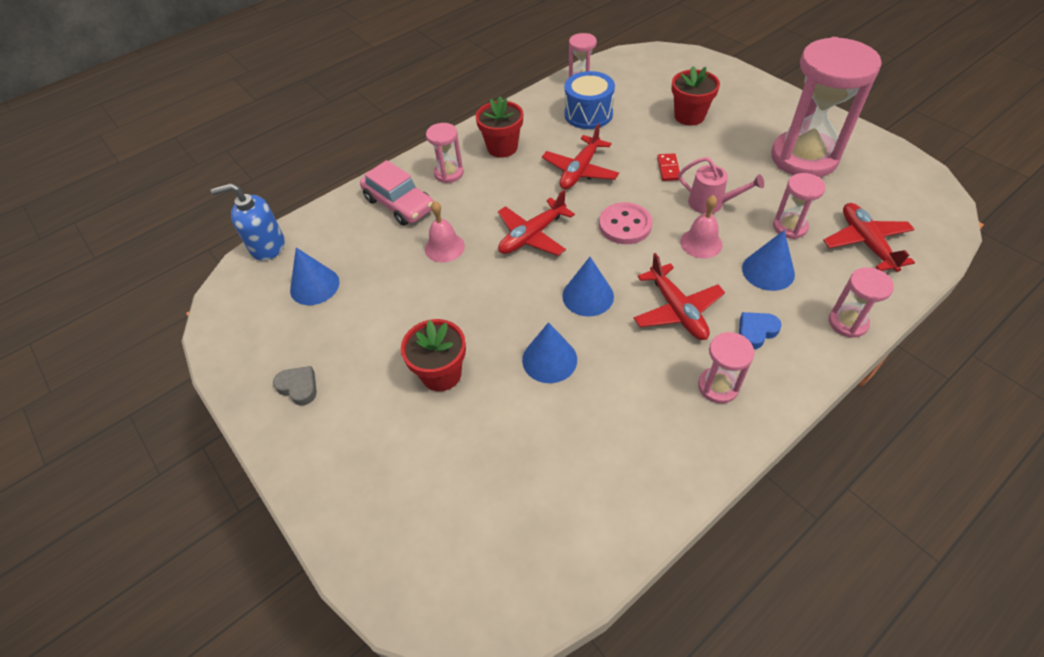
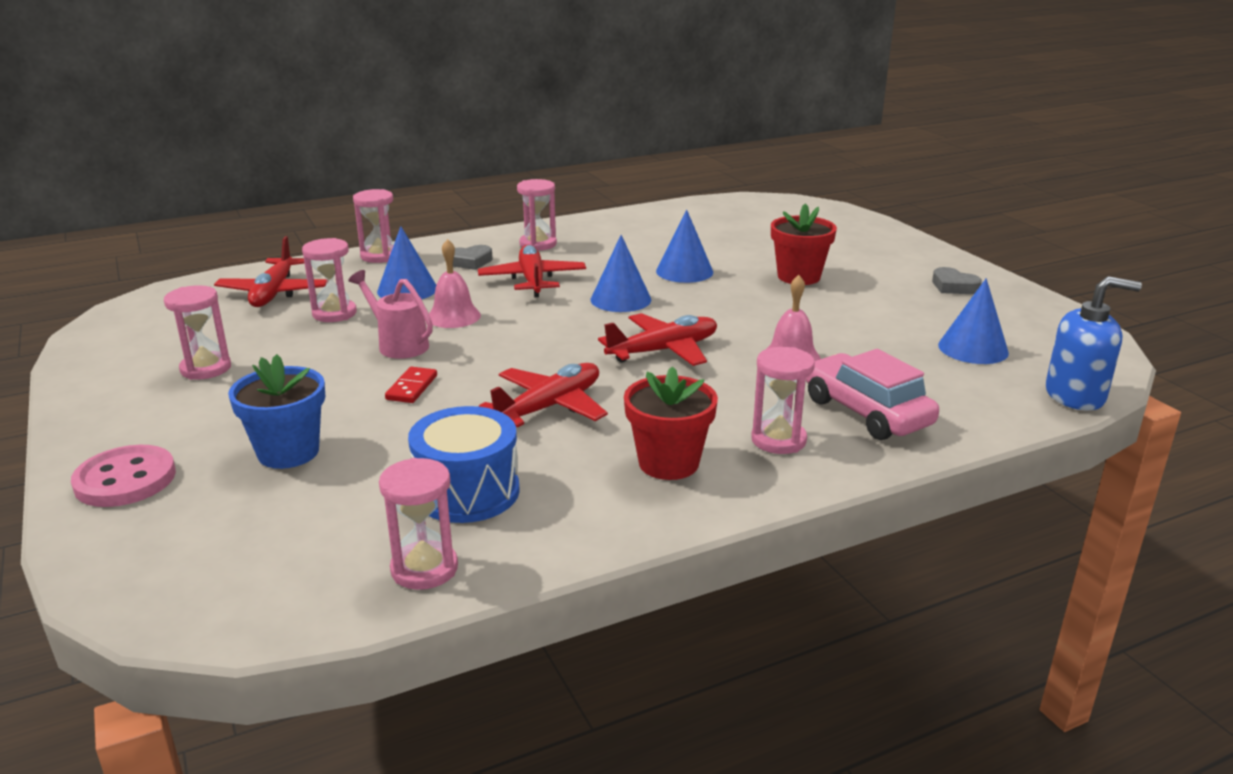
camera: 170 degrees left, 25 degrees down
pink button [599,202,652,244] -> pink button moved to [71,445,176,507]
red flower pot [671,66,720,126] -> blue flower pot [228,354,325,469]
blue heart [739,312,782,349] -> grey heart [453,245,493,270]
pink hourglass [771,37,881,177] -> pink hourglass [164,285,231,380], size x0.47

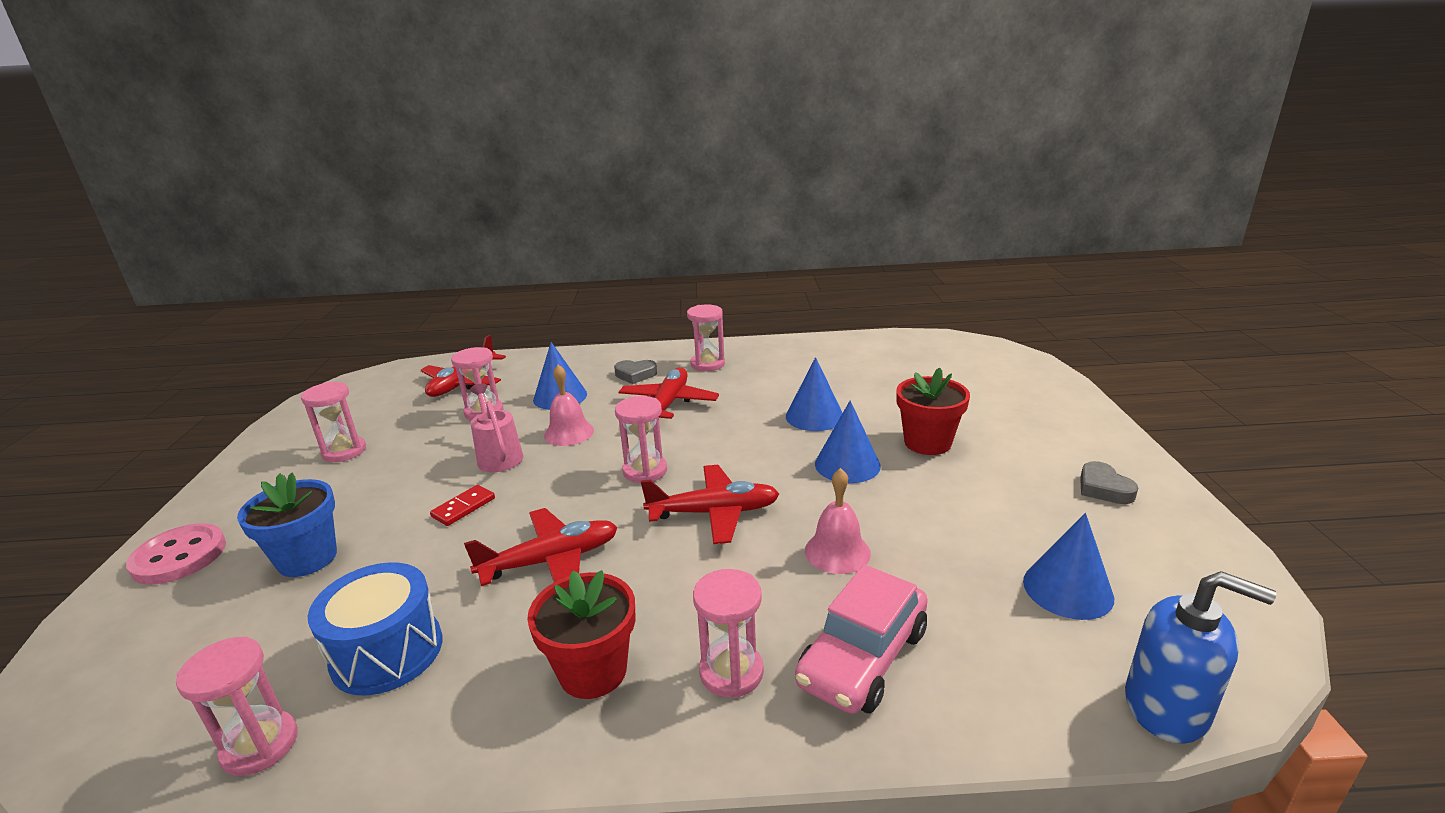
camera: 25 degrees right, 0 degrees up
pink hourglass [353,189,394,263] -> pink hourglass moved to [615,396,667,483]
blue cone [591,235,651,312] -> blue cone moved to [815,401,881,483]
pink car [806,349,939,440] -> pink car turned 135 degrees counterclockwise [795,565,928,714]

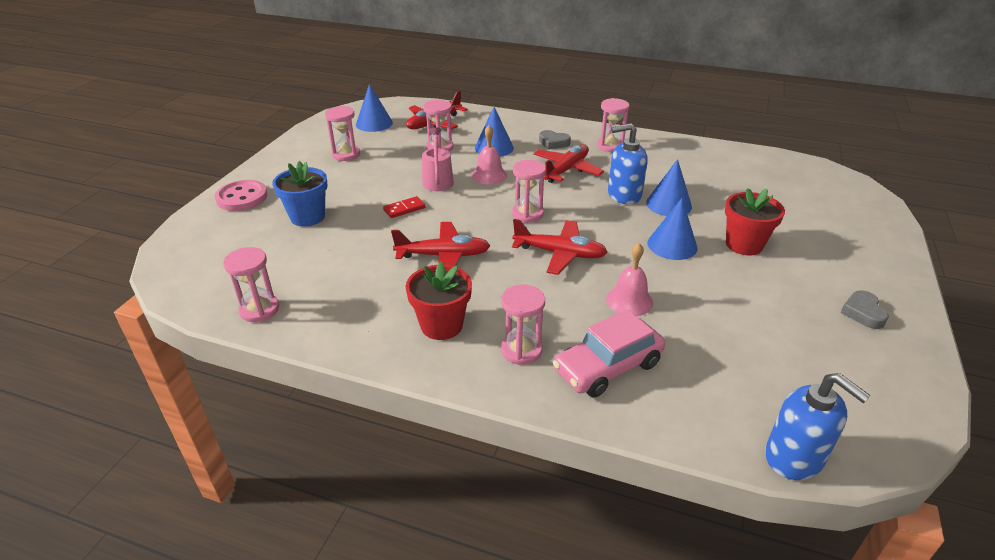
camera: 20 degrees right, 10 degrees up
blue drum [308,562,443,696] -> none
blue cone [1023,513,1114,620] -> blue cone moved to [356,84,393,132]
none -> blue soap dispenser [608,123,648,204]

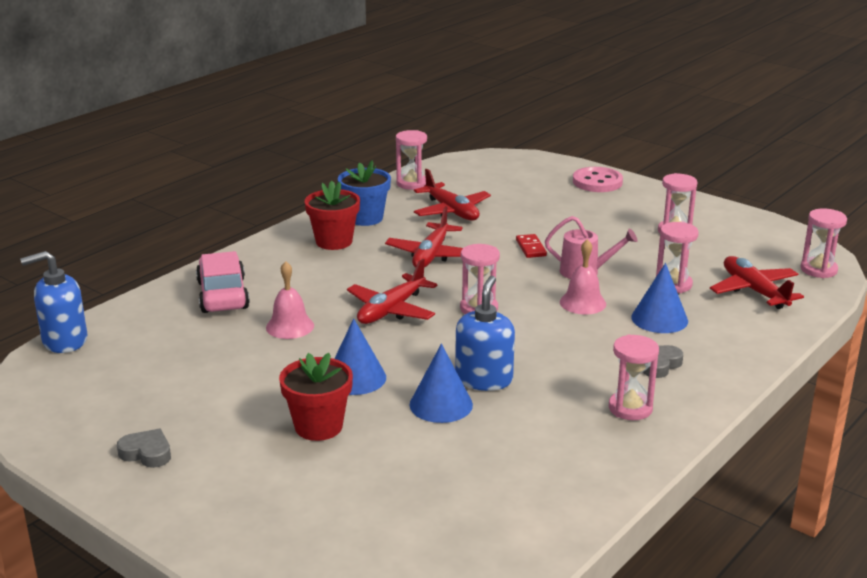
camera: 110 degrees right, 10 degrees down
blue flower pot [273,161,328,227] -> blue flower pot moved to [338,160,391,226]
blue cone [356,84,393,132] -> none
pink hourglass [501,284,545,365] -> pink hourglass moved to [800,208,847,278]
red plane [533,144,604,183] -> red plane moved to [414,169,491,221]

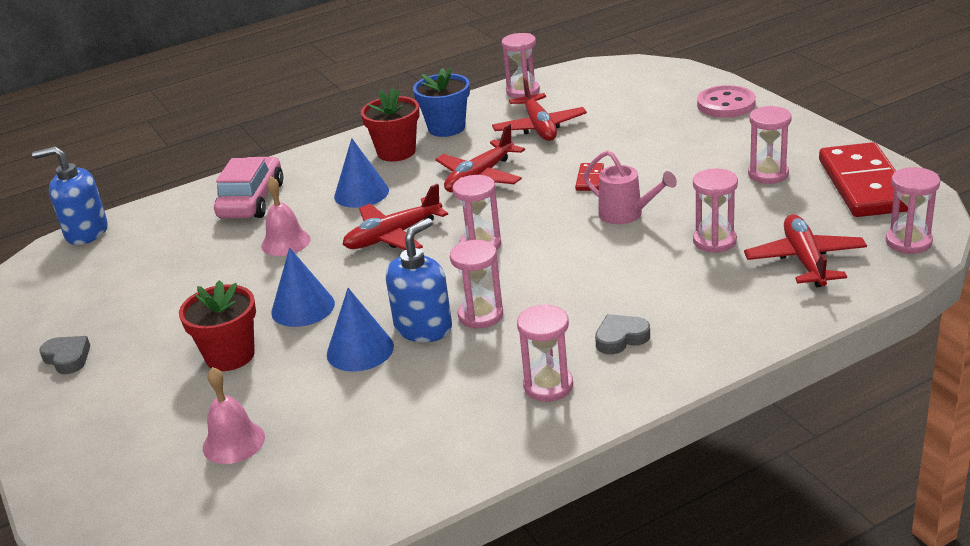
camera: 25 degrees right, 5 degrees up
pink bell [560,239,606,315] -> pink bell moved to [203,367,265,464]
blue cone [631,263,688,333] -> blue cone moved to [334,138,389,208]
none -> pink hourglass [450,240,503,328]
none -> red domino [819,142,908,217]

